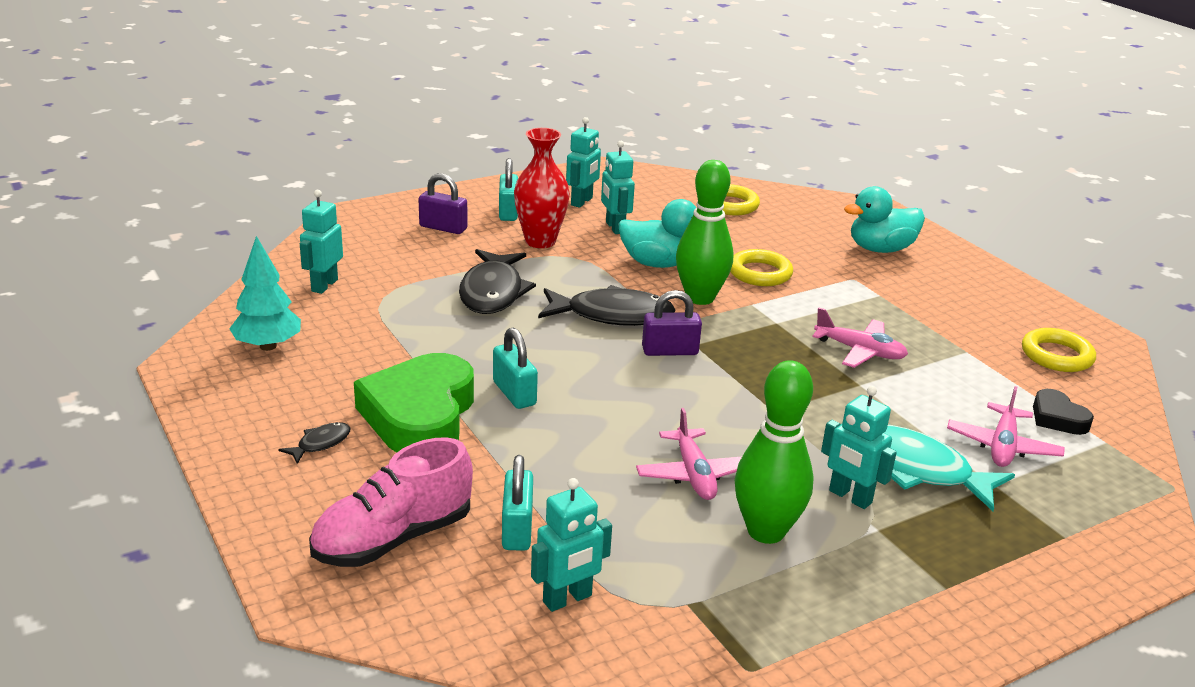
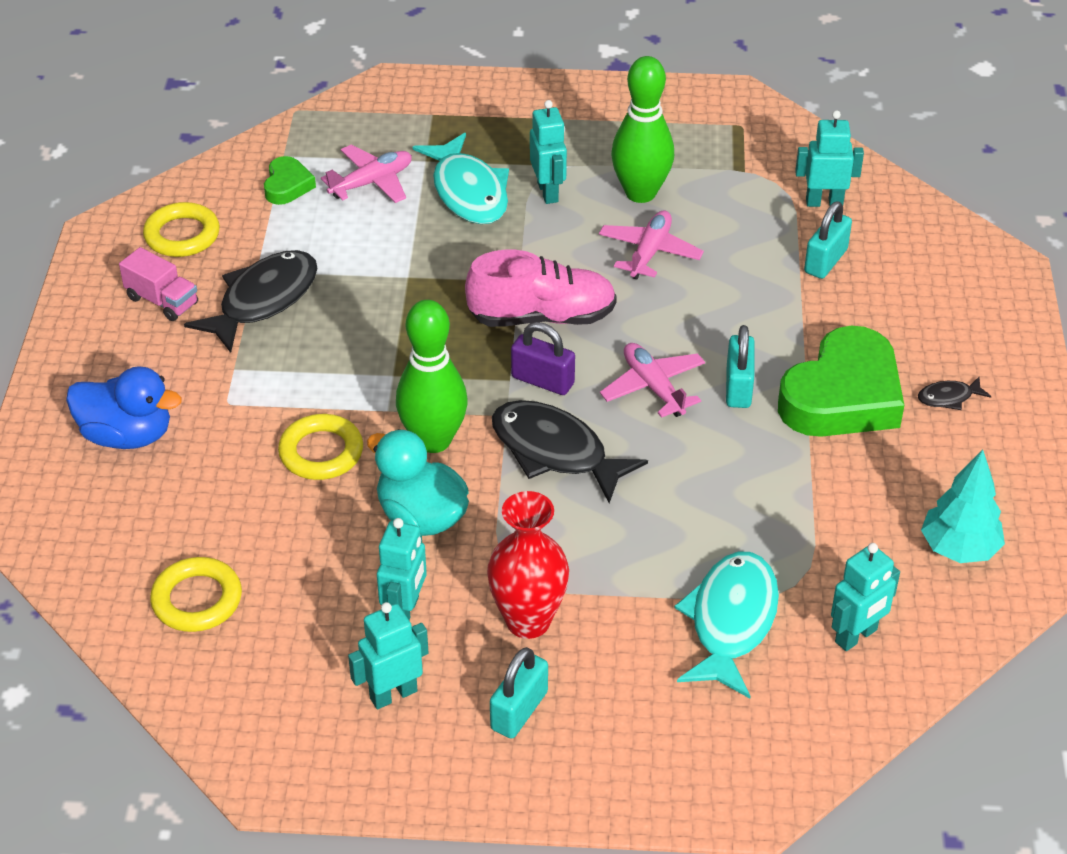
camera: 145 degrees left, 15 degrees up
pink shoe [309,438,473,567] -> pink shoe moved to [465,250,617,327]
purple padlock [419,173,468,234] -> none
black fish [459,249,536,314] -> black fish moved to [184,250,318,353]
pink plane [812,308,908,368] -> pink plane moved to [600,343,705,418]
turquoise duck [844,186,925,253] -> blue duck [66,366,182,449]
black heart [1033,389,1094,435] -> green heart [264,156,316,205]
none -> pink truck [119,247,198,321]
none -> turquoise fish [674,552,779,699]

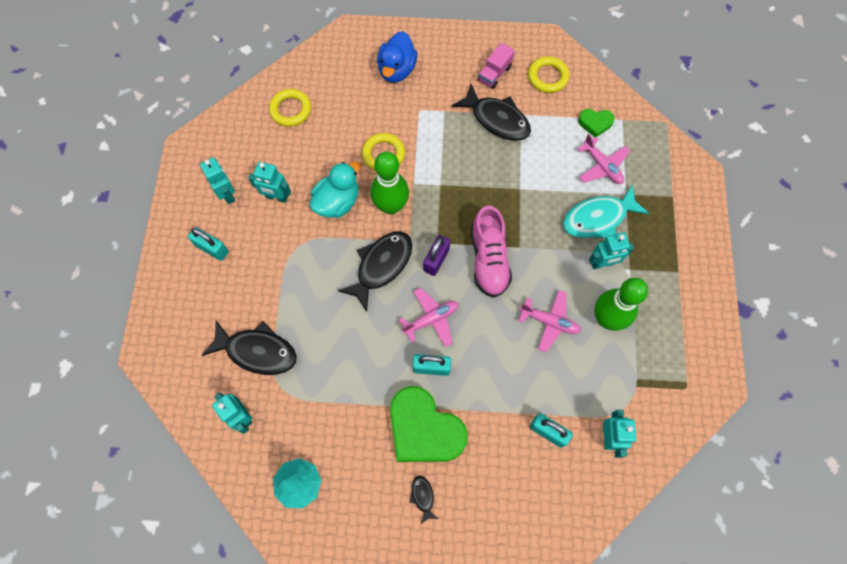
camera: 90 degrees right, 25 degrees up
red vase [487,491,569,639] -> none
turquoise fish [674,552,779,699] -> black fish [202,321,297,375]

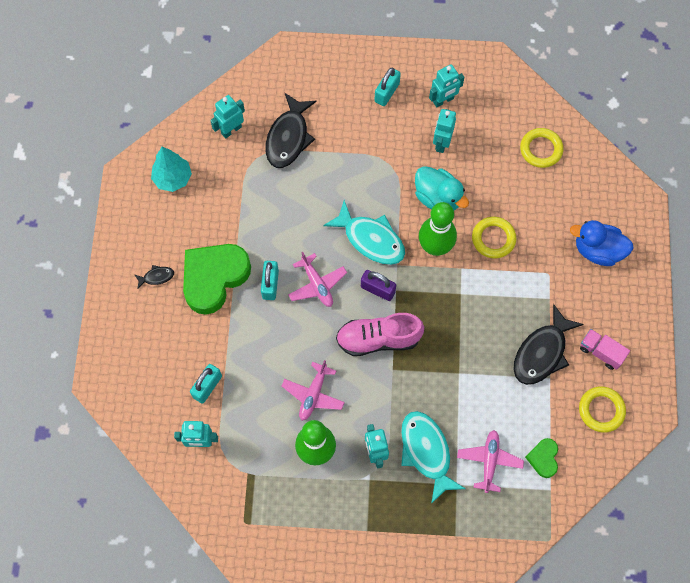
camera: 90 degrees right, 0 degrees up
black fish [338,231,412,312] -> turquoise fish [323,200,405,265]
pink plane [577,134,630,184] -> pink plane turned 135 degrees clockwise [457,430,524,493]

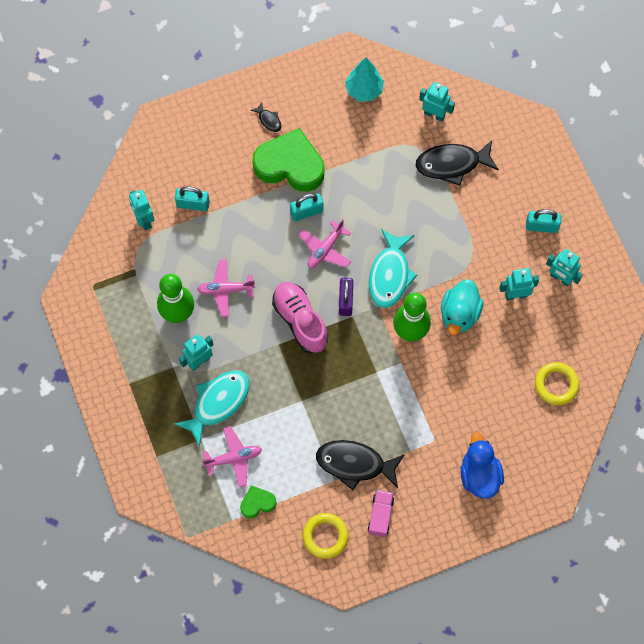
camera: 65 degrees right, 0 degrees up
yellow ring [472,217,516,258] -> none

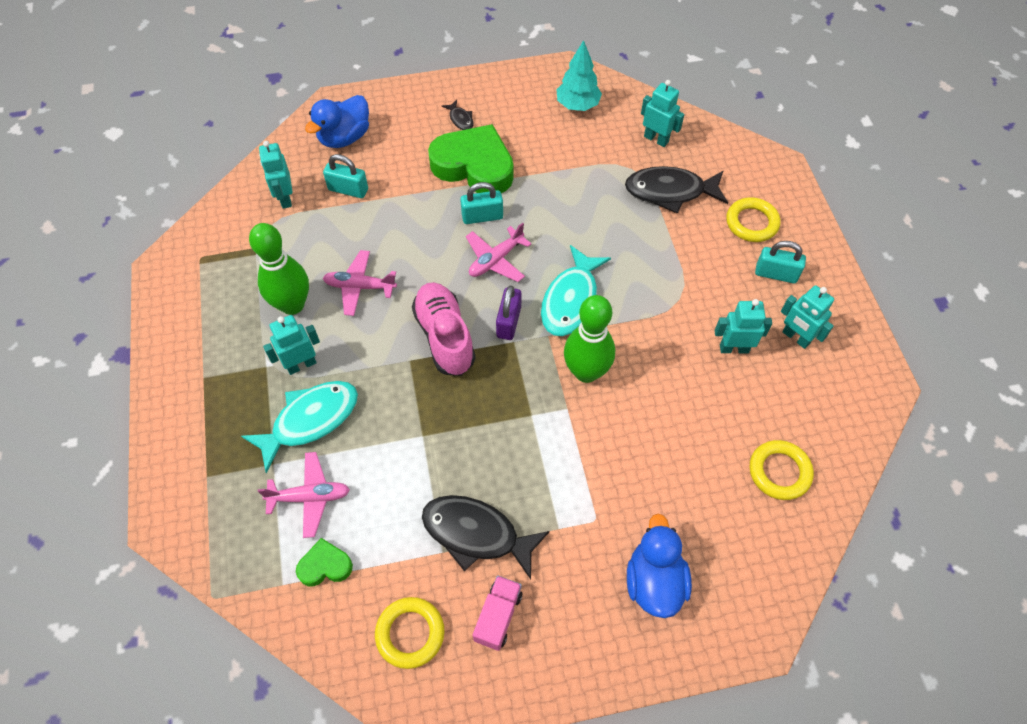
camera: 10 degrees right, 10 degrees down
turquoise duck [441,280,483,335] -> none
none -> blue duck [305,95,369,148]
none -> yellow ring [726,197,780,242]

